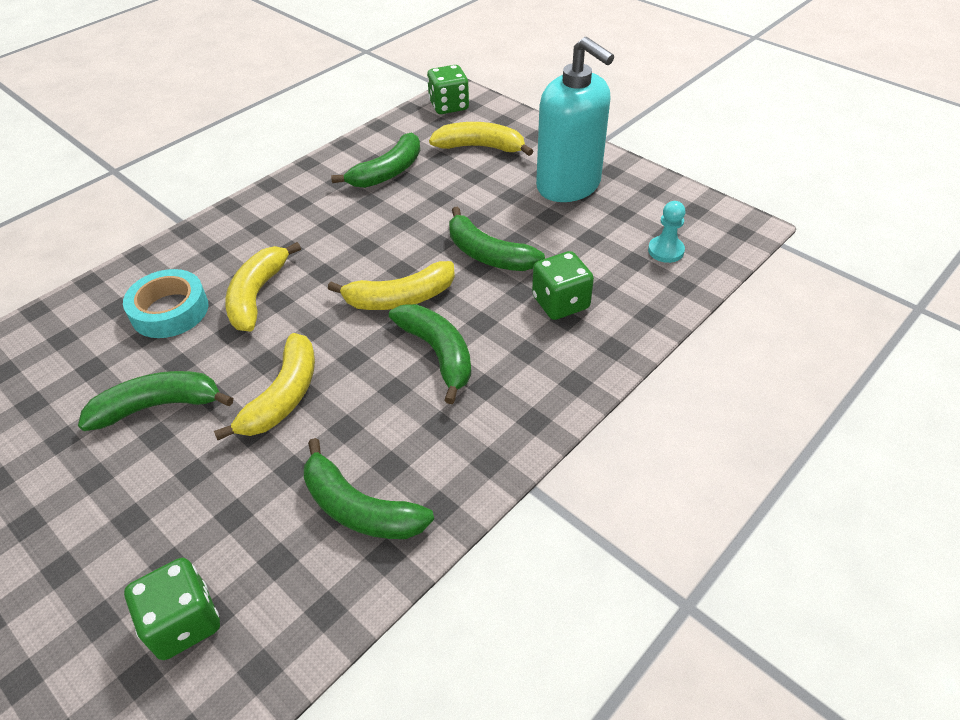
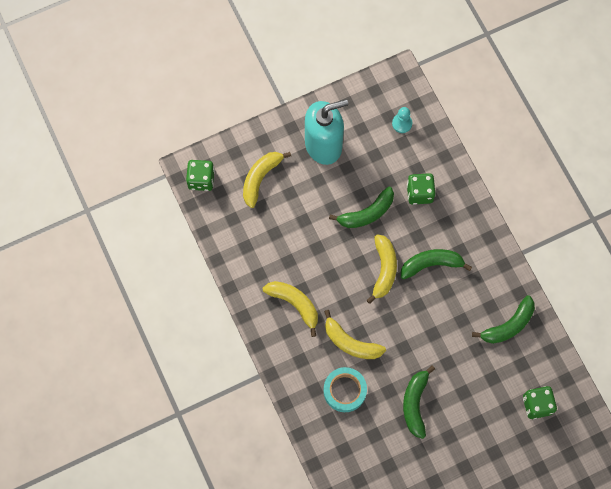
camera: 70 degrees left, 25 degrees up
yellow banana [214,333,315,440] -> yellow banana moved to [263,281,318,337]
green banana [331,132,420,188] -> none

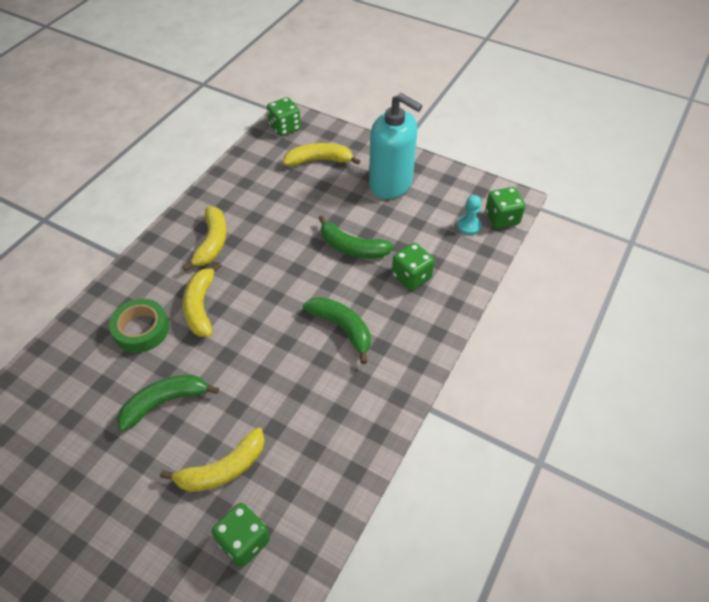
camera: 55 degrees right, 20 degrees down
turquoise tape [323,367,367,412] -> green tape [109,299,169,353]
yellow banana [367,234,397,304] -> yellow banana moved to [160,427,265,492]
green banana [472,295,535,344] -> none
none -> green dice [485,187,525,229]

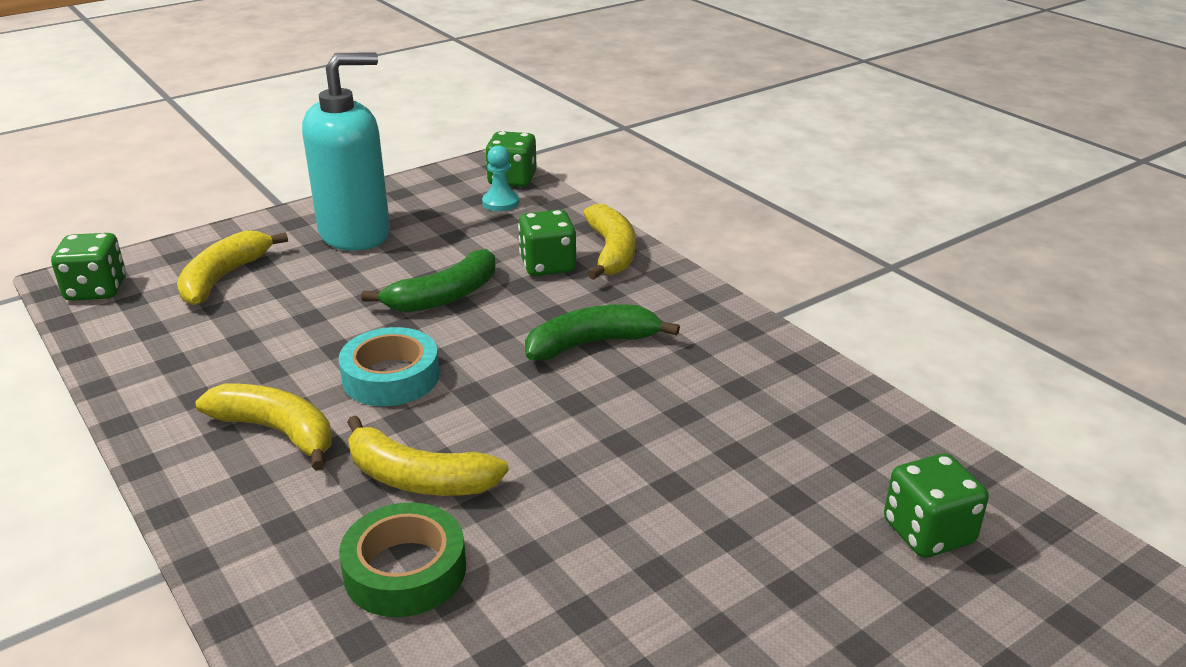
camera: 65 degrees left, 20 degrees down
green banana [117,375,219,432] -> none
yellow banana [160,427,265,492] -> yellow banana moved to [583,204,636,280]
none -> turquoise tape [339,327,440,406]

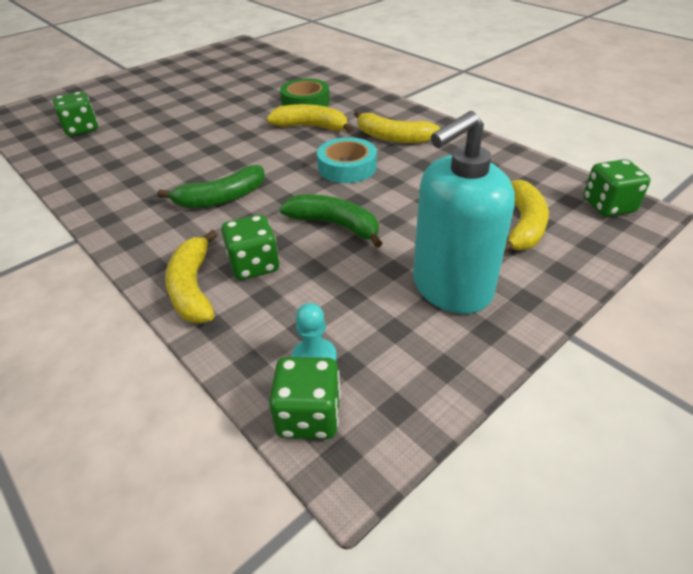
camera: 175 degrees right, 10 degrees up
green banana [361,249,495,313] -> green banana turned 75 degrees clockwise [279,194,383,248]

